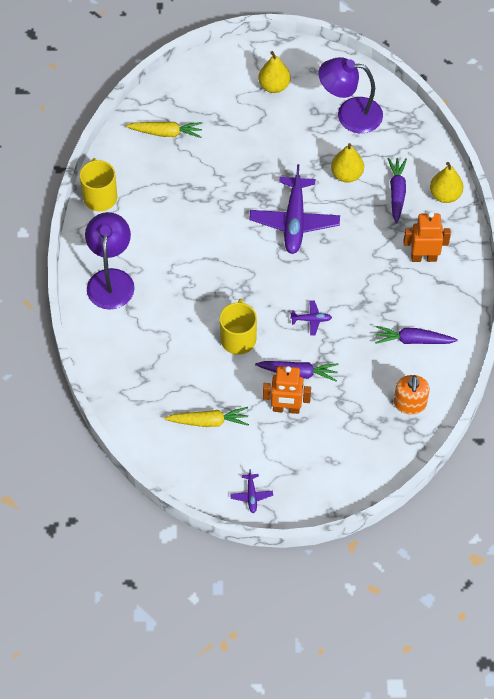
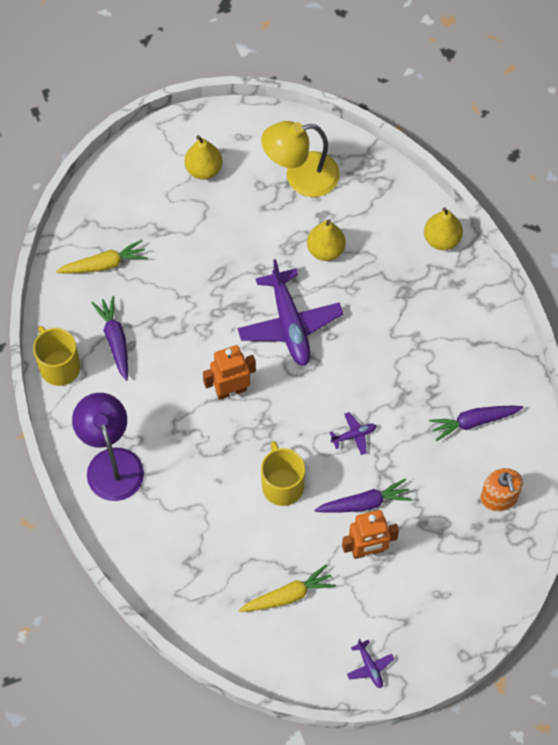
camera: 20 degrees left, 5 degrees up
purple lamp [319,57,383,133] -> yellow lamp [261,121,340,197]
purple carrot [387,158,407,224] -> purple carrot moved to [92,296,128,381]
orange robot [403,212,451,262] -> orange robot moved to [203,345,256,400]

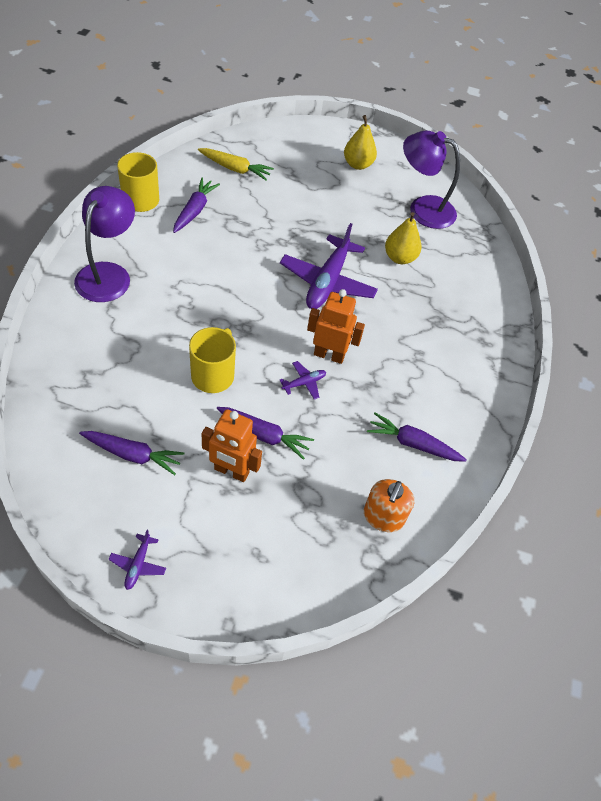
camera: 30 degrees right, 10 degrees down
orange robot [203,345,256,400] -> orange robot moved to [307,289,365,364]
yellow carrot [239,565,336,612] -> purple carrot [79,431,185,475]
yellow lamp [261,121,340,197] -> purple lamp [403,130,460,229]
purple plane [329,412,377,455] -> purple plane turned 45 degrees counterclockwise [280,361,326,399]
yellow pear [424,207,463,250] -> none

